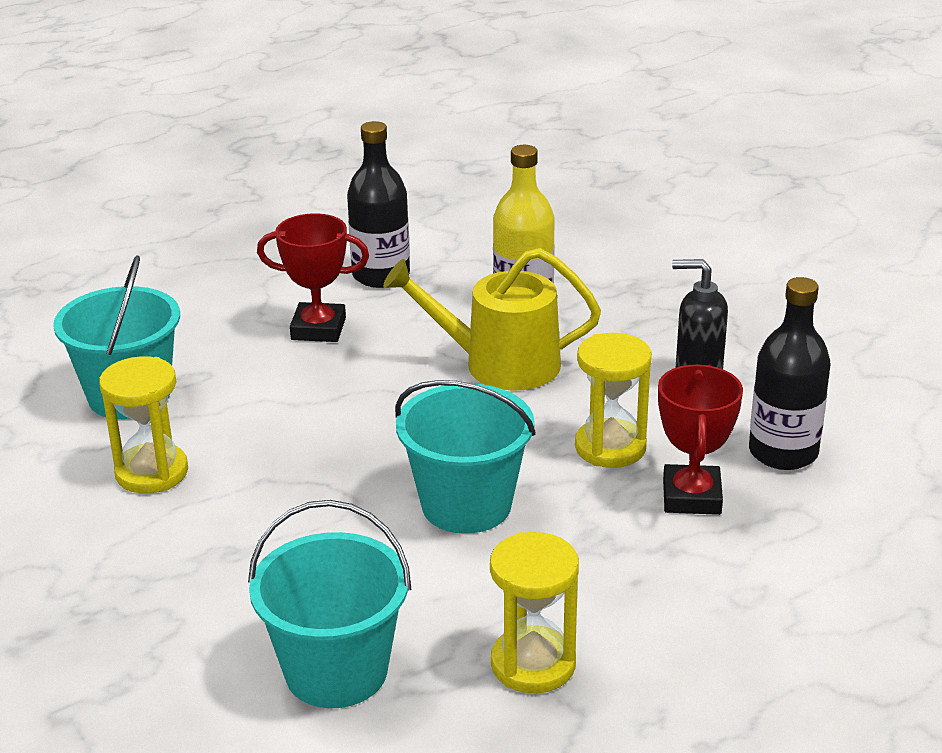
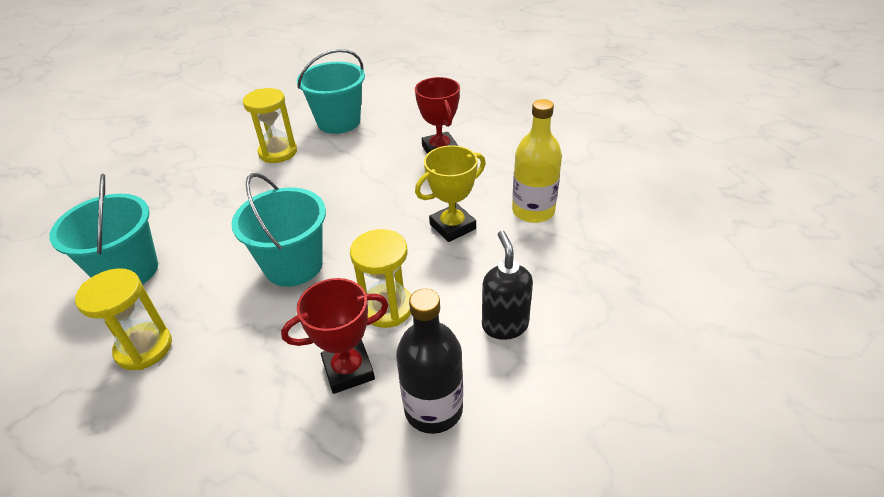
camera: 65 degrees right, 10 degrees up
black bottle [347,121,410,288] -> none
yellow watering can [383,248,601,391] -> yellow trophy [415,145,486,242]

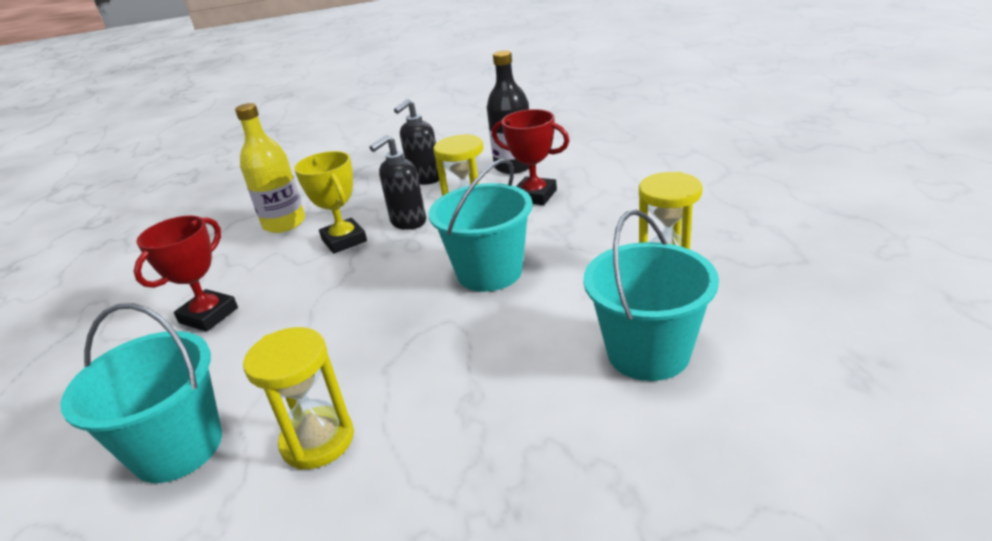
camera: 130 degrees left, 10 degrees down
yellow trophy [415,145,486,242] -> yellow trophy turned 45 degrees clockwise [294,151,367,254]
none -> black soap dispenser [369,135,426,230]

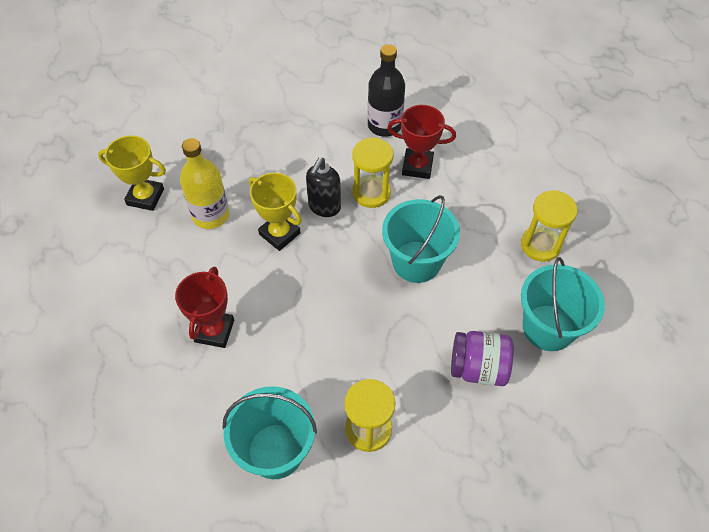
camera: 20 degrees left, 25 degrees up
black soap dispenser [394,99,439,185] -> none
none -> yellow trophy [98,135,166,211]
none -> purple jar [451,331,514,386]

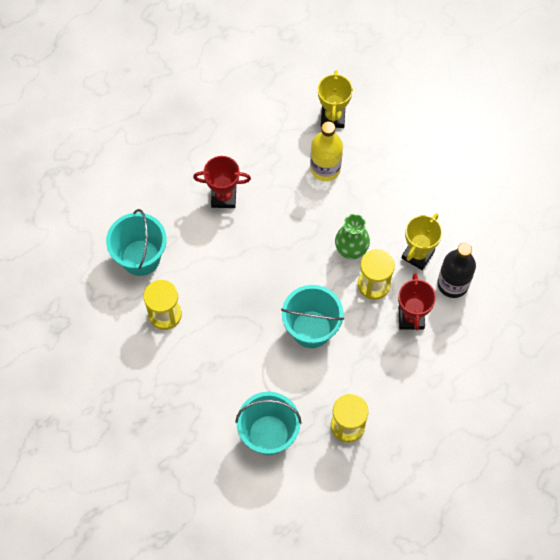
camera: 80 degrees right, 10 degrees up
yellow trophy [249,173,302,251] -> yellow trophy moved to [402,213,442,270]
black soap dispenser [306,158,341,217] -> green vase [335,214,370,259]
purple jar [451,331,514,386] -> none

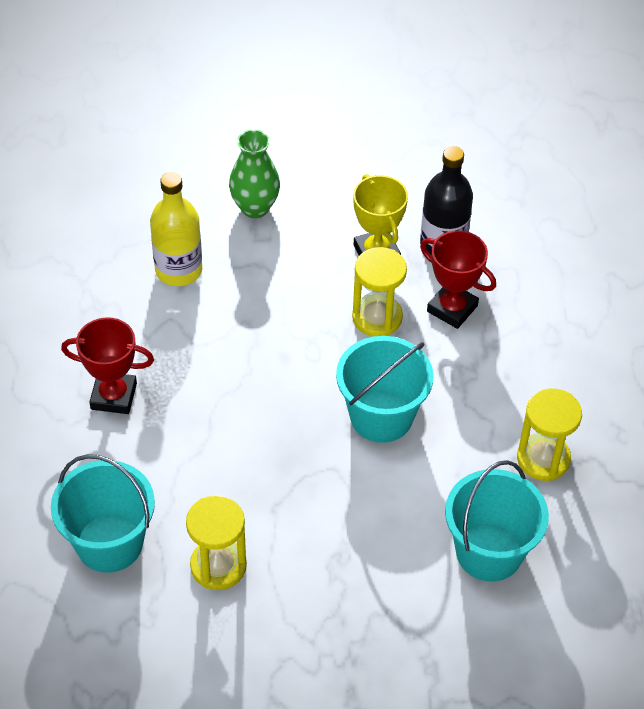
camera: 55 degrees left, 15 degrees down
red trophy [193,156,251,208] -> red trophy turned 60 degrees clockwise [61,317,154,414]
yellow trophy [318,70,353,128] -> none
green vase [335,214,370,259] -> green vase moved to [229,129,280,218]

